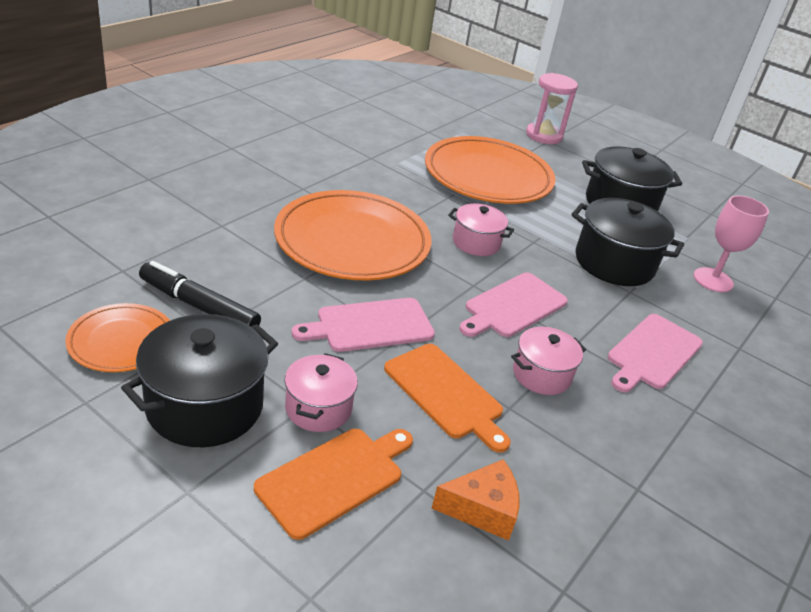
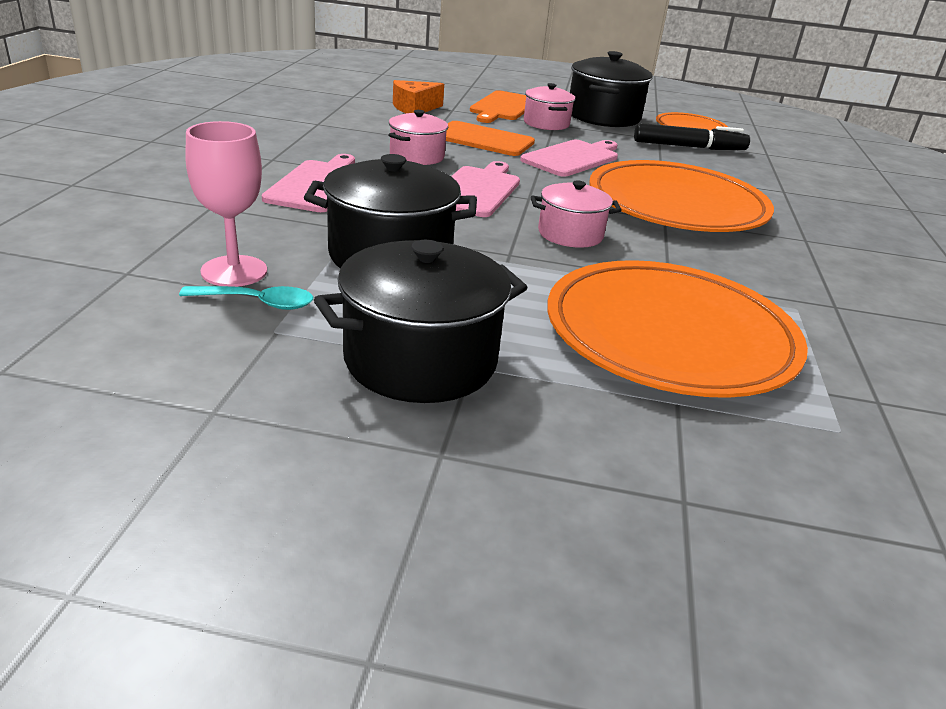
camera: 155 degrees right, 5 degrees down
pink hourglass [526,73,578,144] -> none
none -> turquoise spoon [179,286,313,310]

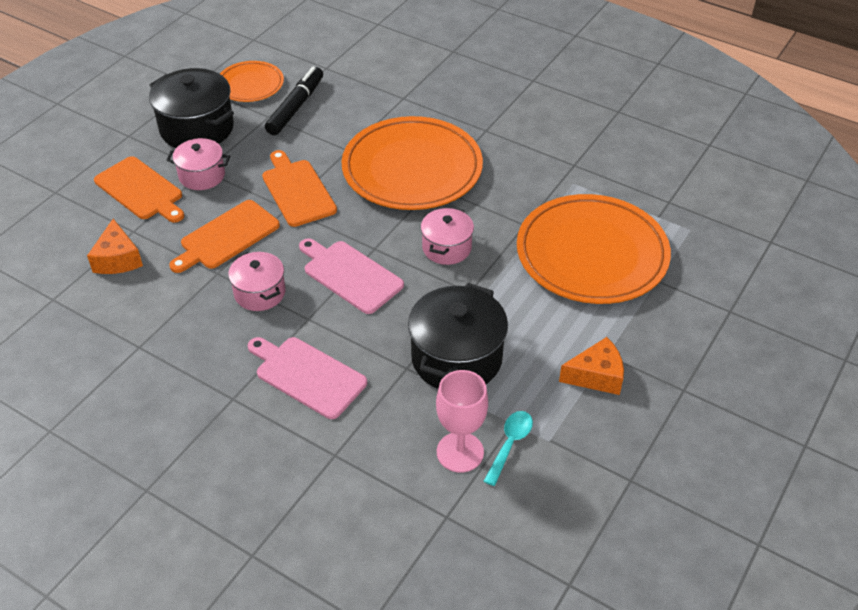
camera: 65 degrees left, 15 degrees up
black pot [314,240,528,403] -> orange cheese [559,337,624,395]
pink cutting board [520,140,618,177] -> orange cutting board [262,150,337,227]

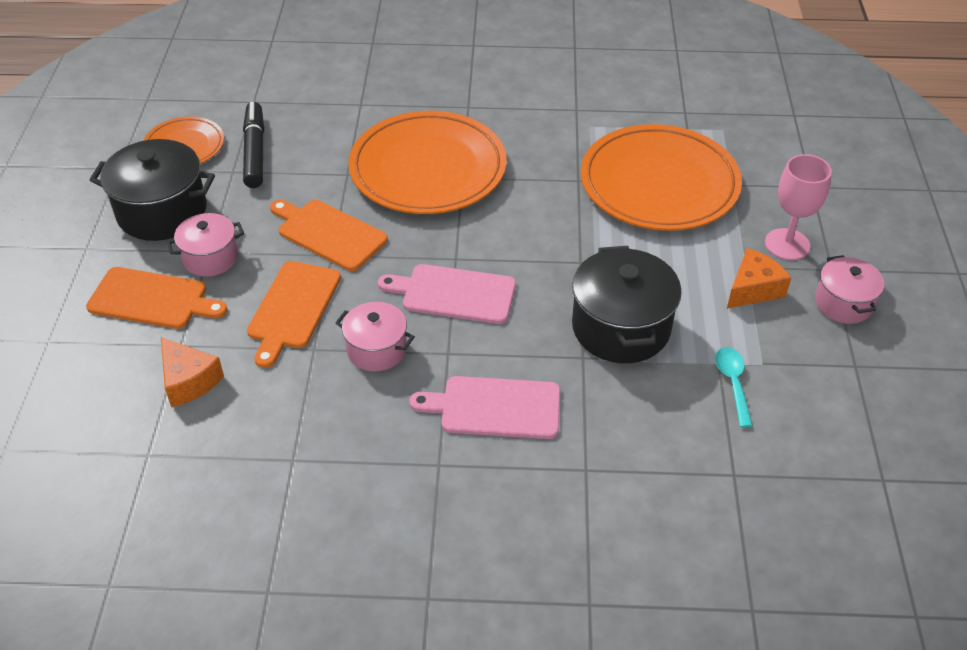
camera: 30 degrees left, 0 degrees up
pink pot [421,207,474,265] -> pink pot moved to [815,255,884,324]
pink goblet [436,370,488,473] -> pink goblet moved to [765,154,832,260]

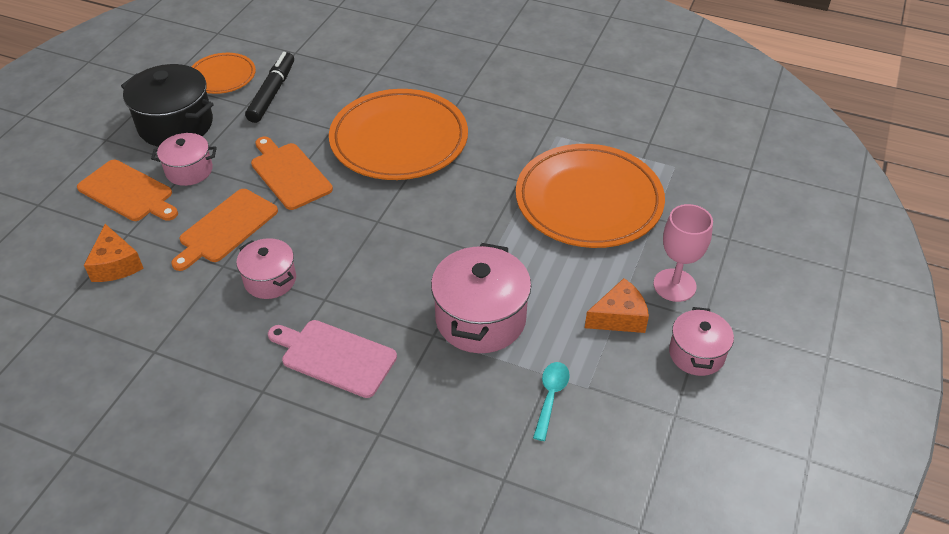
camera: 20 degrees right, 0 degrees up
pink cutting board [378,264,516,324] -> none
black pot [572,246,682,363] -> pink pot [431,243,531,353]

